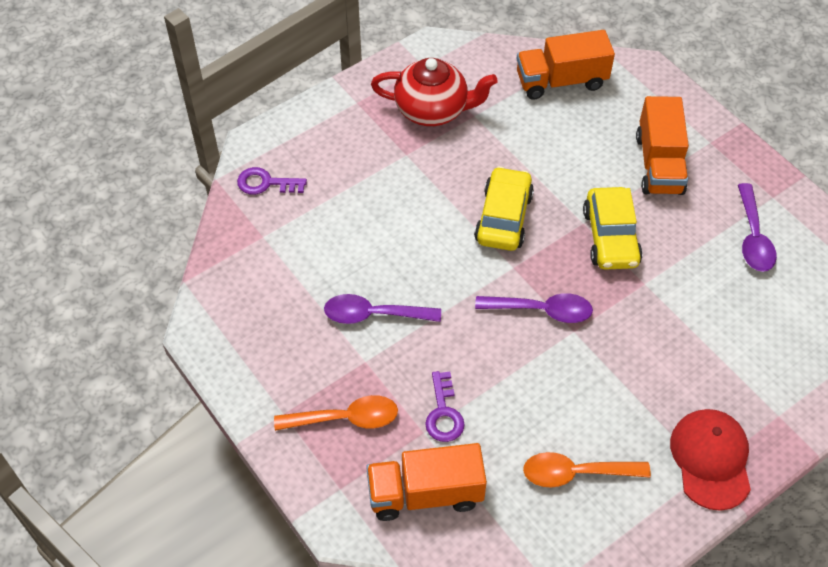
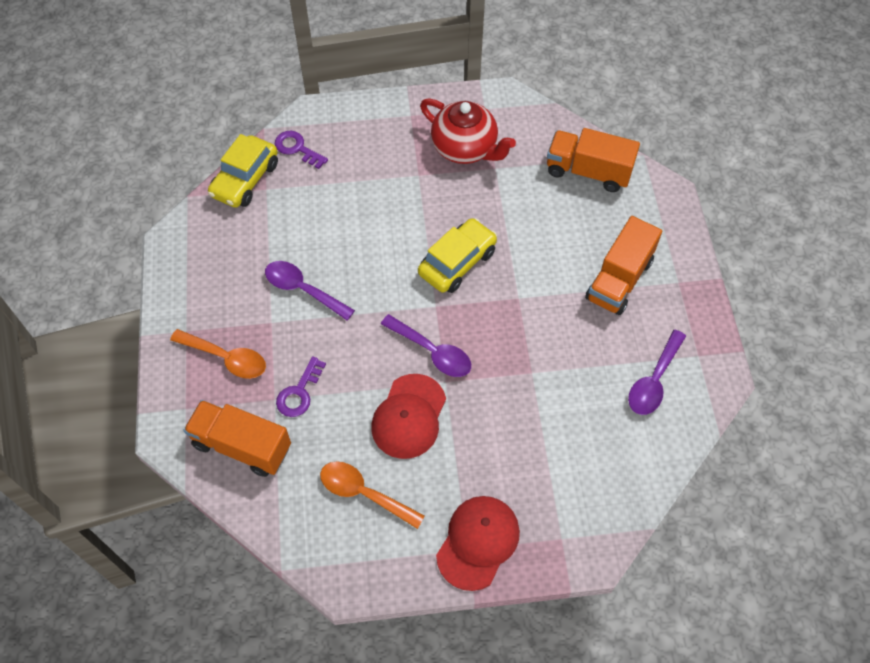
camera: 30 degrees right, 5 degrees up
yellow car [583,187,643,270] -> yellow car moved to [208,134,278,208]
none -> red cap [371,374,446,459]

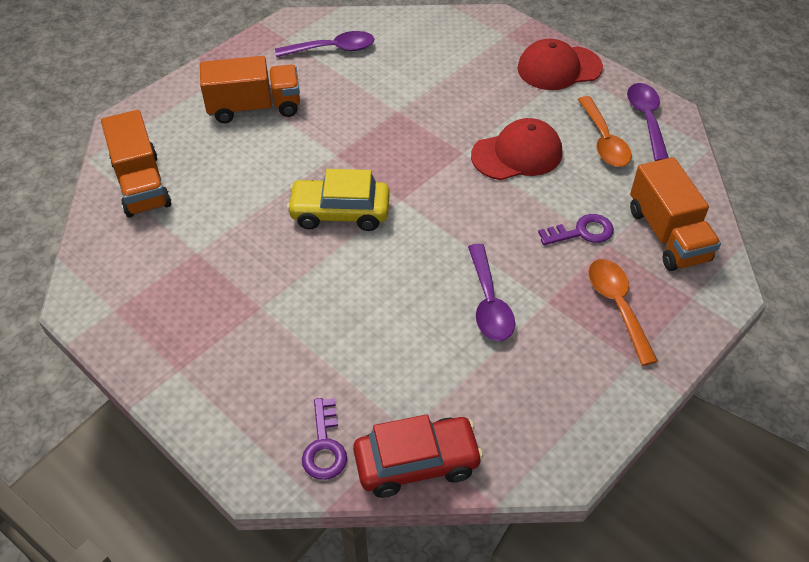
camera: 130 degrees left, 10 degrees down
yellow car [208,134,278,208] -> red car [353,414,483,498]
purple spoon [381,314,471,377] -> purple spoon moved to [627,83,669,161]
red teapot [420,98,516,164] -> none

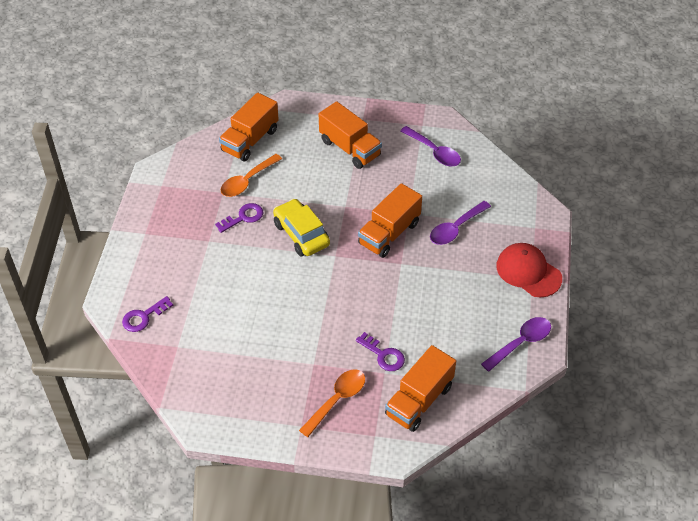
camera: 55 degrees right, 0 degrees up
red car [353,414,483,498] -> none
purple spoon [468,244,515,341] -> purple spoon moved to [430,201,491,245]
red cap [471,118,562,180] -> none
orange spoon [578,96,632,167] -> orange spoon moved to [221,154,282,197]
none -> purple key [215,203,263,233]
none -> orange truck [358,183,422,258]

